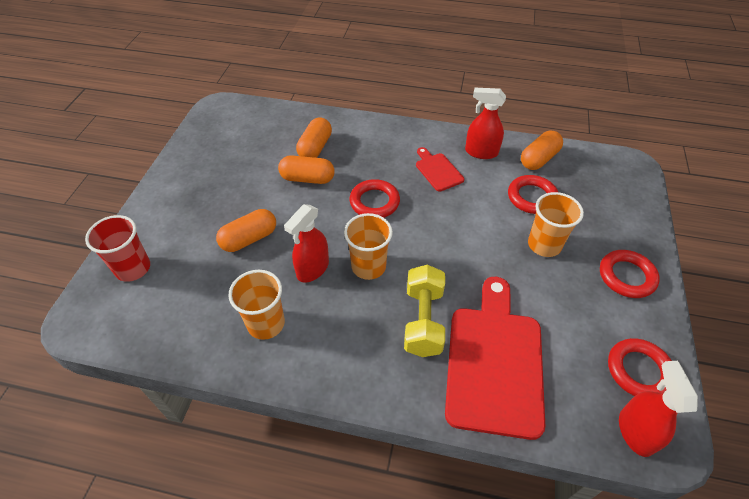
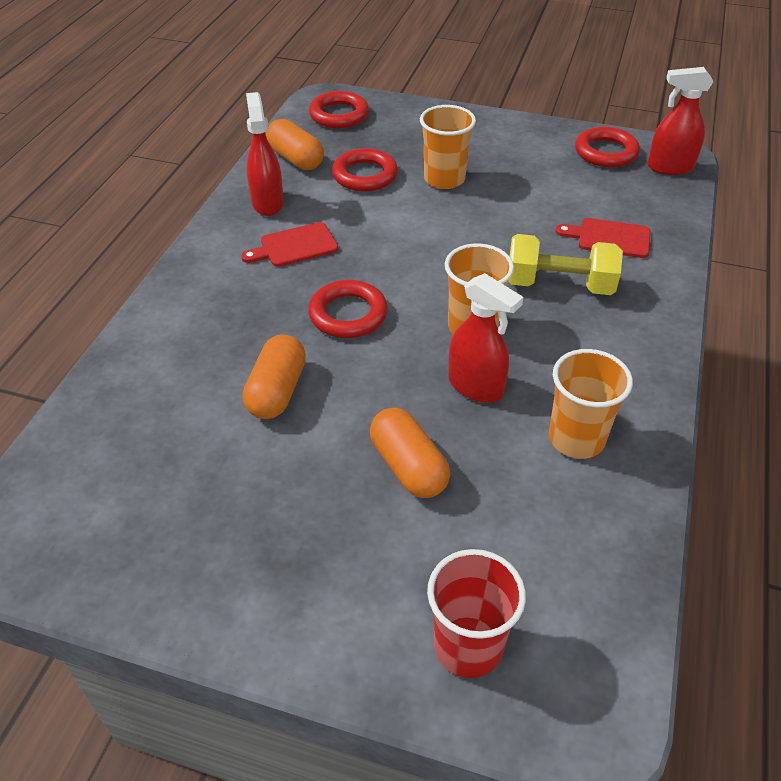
camera: 85 degrees left, 5 degrees down
orange capsule [296,117,332,158] -> none
red cutting board [445,277,545,440] -> red cutting board [555,218,650,258], size x0.47
red spray bottle [465,88,506,159] -> red spray bottle turned 150 degrees clockwise [246,92,284,216]
red ring [600,250,660,298] -> red ring moved to [309,91,369,128]

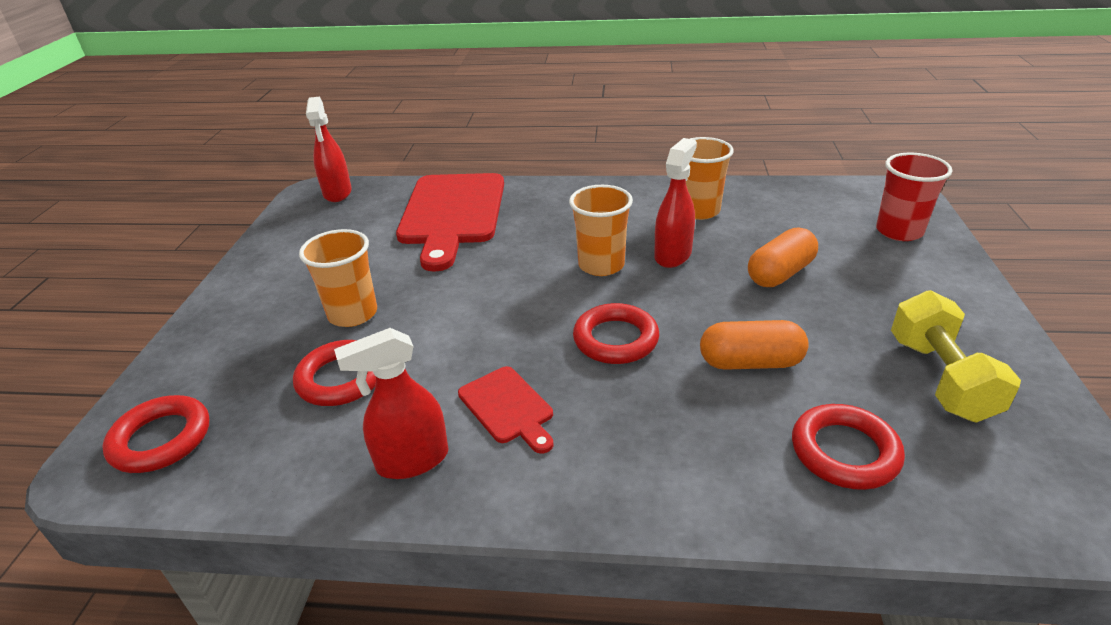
camera: 100 degrees left, 10 degrees down
orange capsule [266,119,324,170] -> none
yellow dumbbell [508,234,623,295] -> yellow dumbbell moved to [891,290,1021,423]
red cutting board [555,218,650,258] -> red cutting board [396,173,504,272], size x2.11
red ring [575,126,640,168] -> red ring moved to [792,404,905,490]

